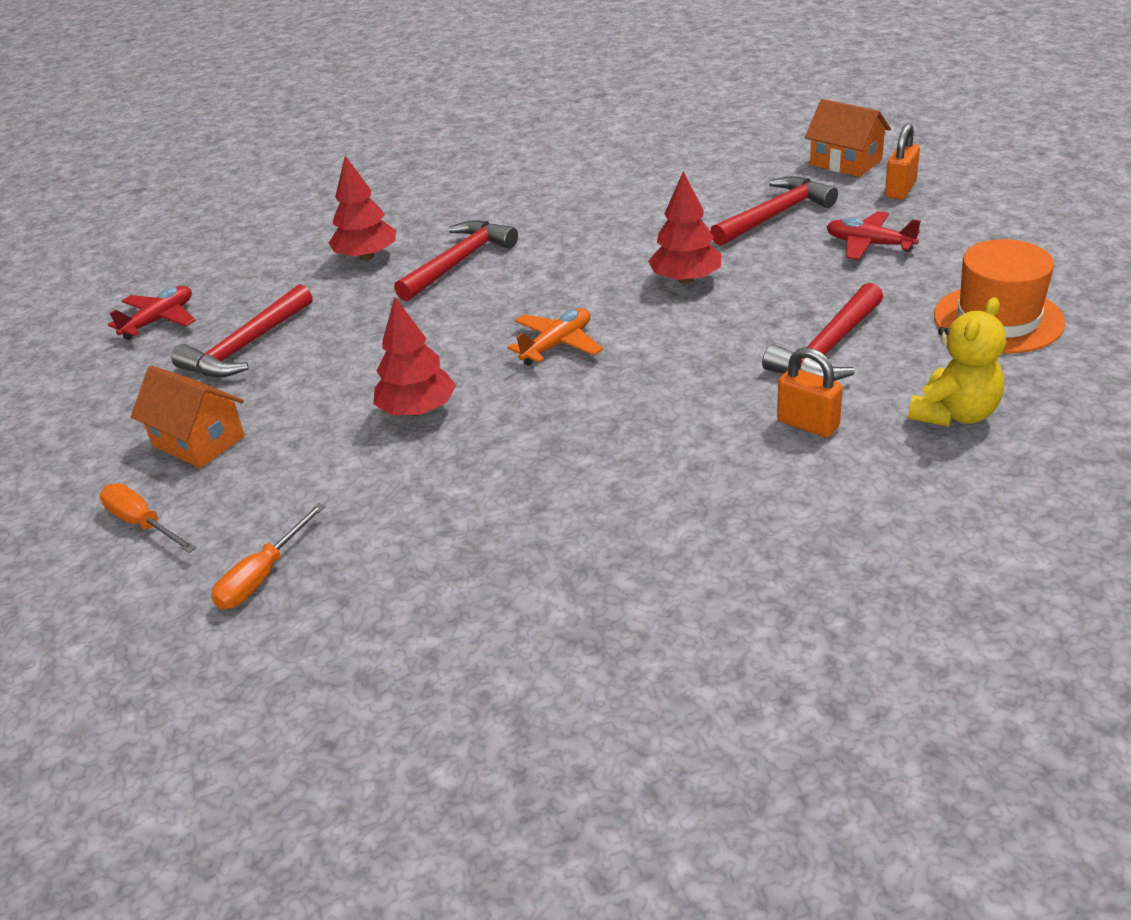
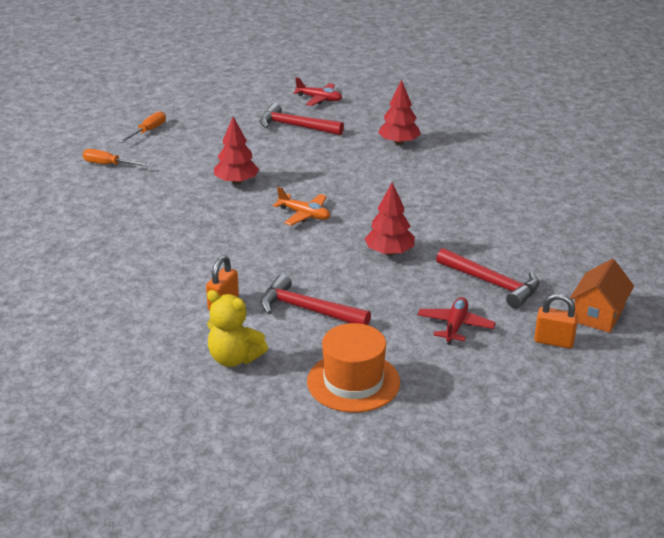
camera: 75 degrees right, 5 degrees down
orange house [131,366,245,468] -> none
red hammer [394,220,518,301] -> none

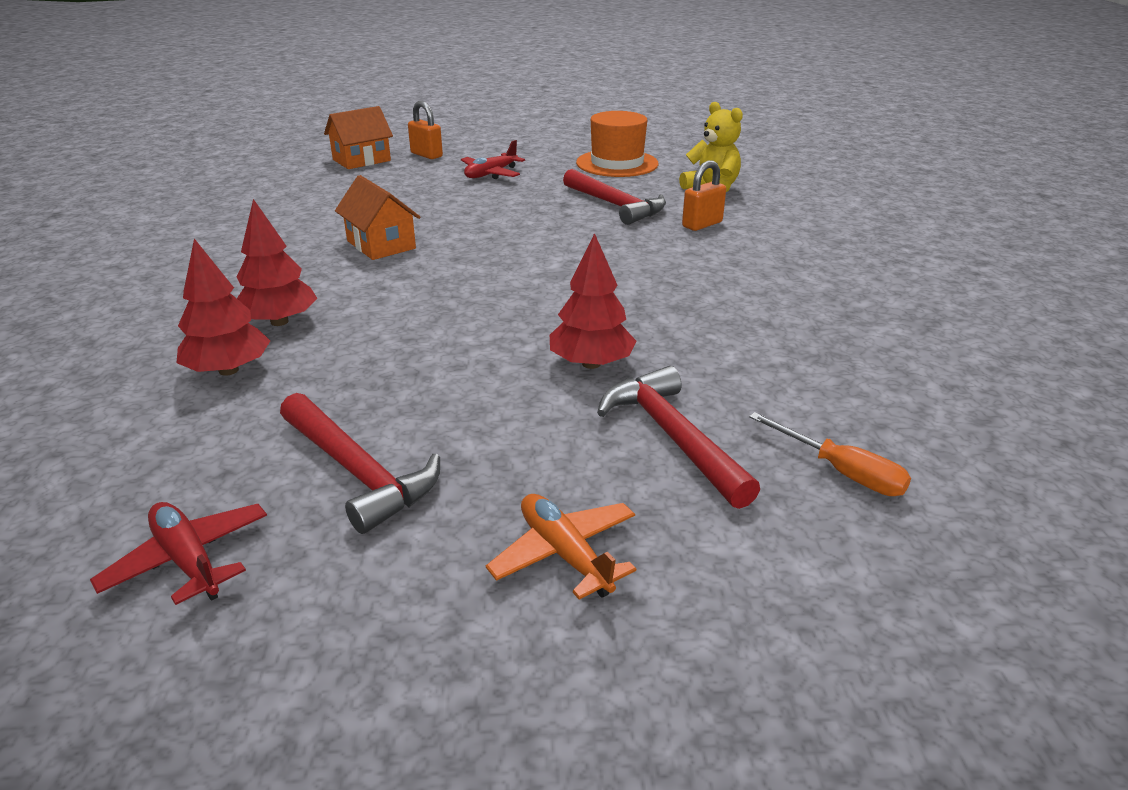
camera: 155 degrees left, 0 degrees up
orange screwdriver [119,111,166,143] -> none
orange plane [273,187,330,226] -> orange plane moved to [486,494,636,600]
red tree [364,182,415,256] -> red tree moved to [237,199,317,326]
red hammer [436,248,539,309] -> red hammer moved to [597,366,760,509]
none -> orange house [335,175,420,260]

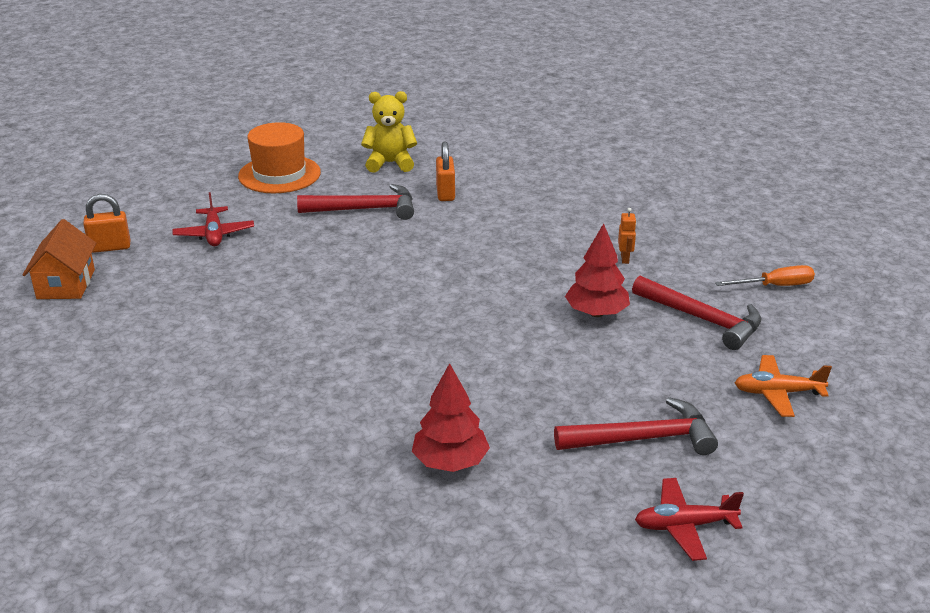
camera: 55 degrees left, 0 degrees up
red tree [237,199,317,326] -> none
orange house [335,175,420,260] -> none
red hammer [597,366,760,509] -> red hammer turned 150 degrees counterclockwise [632,276,762,350]
none -> orange robot [618,208,637,264]

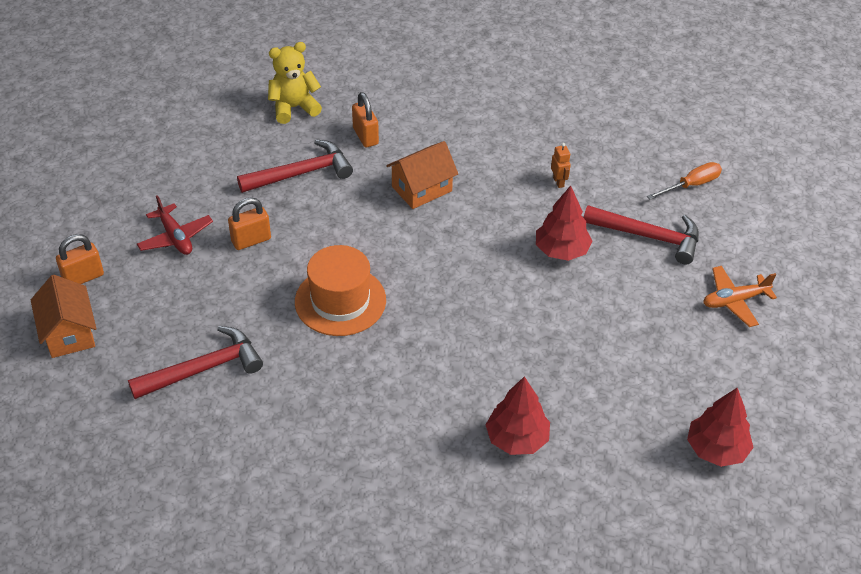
camera: 20 degrees left, 15 degrees up
orange hat [238,122,321,193] -> orange hat moved to [295,245,386,336]
red hammer [554,397,718,455] -> red hammer moved to [128,326,263,399]
red plane [635,478,744,561] -> red tree [687,388,754,467]
none -> orange padlock [228,197,271,250]
none -> orange house [386,141,458,209]

